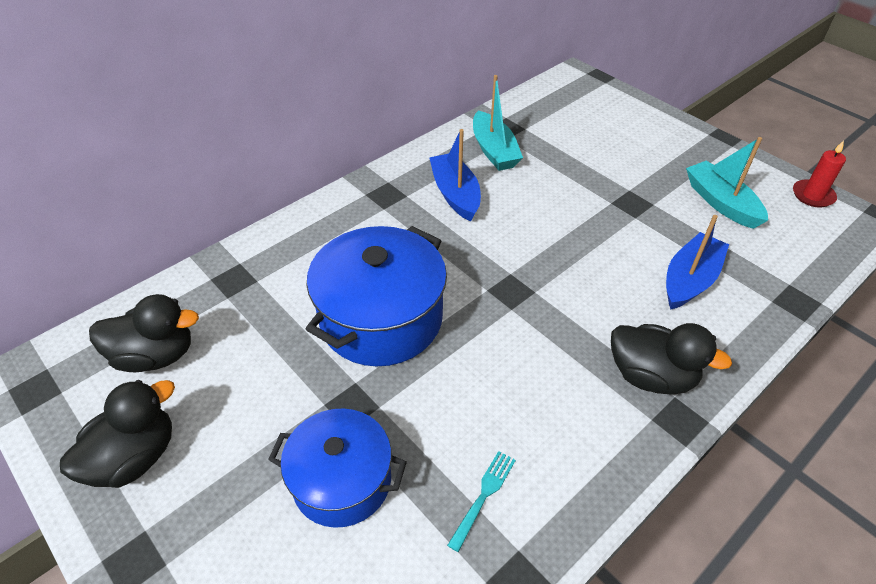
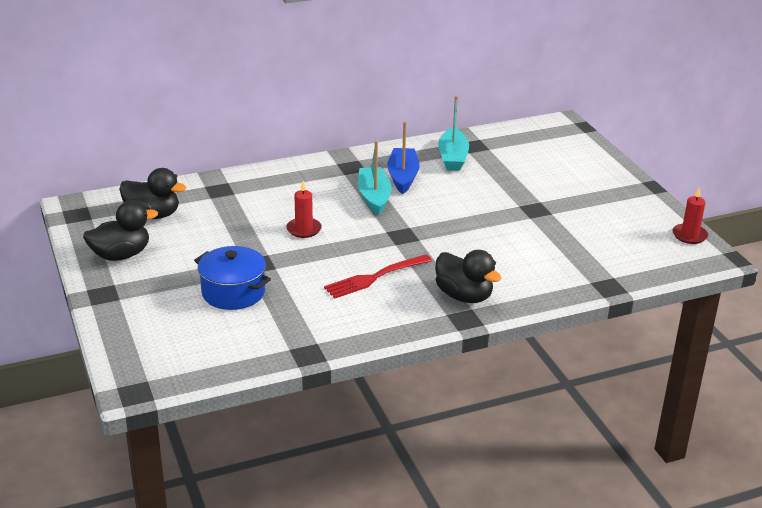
camera: 20 degrees right, 15 degrees down
blue pot [306,226,447,366] -> red candle [286,181,322,238]
turquoise fork [447,451,516,552] -> none
blue boat [666,215,729,310] -> none
turquoise boat [686,137,768,229] -> turquoise boat moved to [358,141,392,216]
none -> red fork [324,254,432,299]

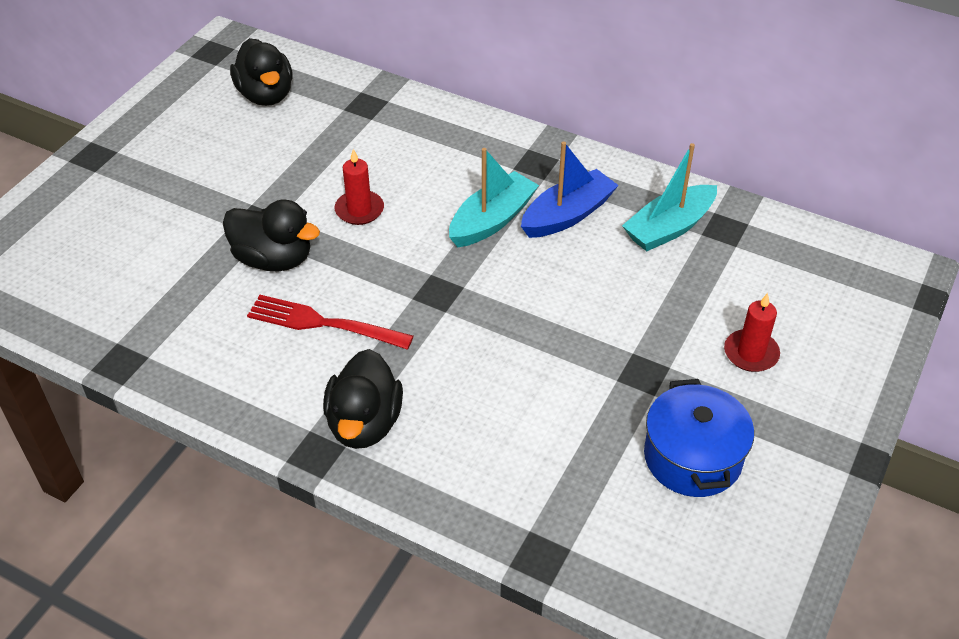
camera: 50 degrees right, 15 degrees up
black duck [83,201,158,261] -> black duck moved to [223,199,320,271]
blue pot [194,246,271,310] -> blue pot moved to [644,379,754,497]
red candle [672,187,708,244] -> red candle moved to [724,293,780,372]

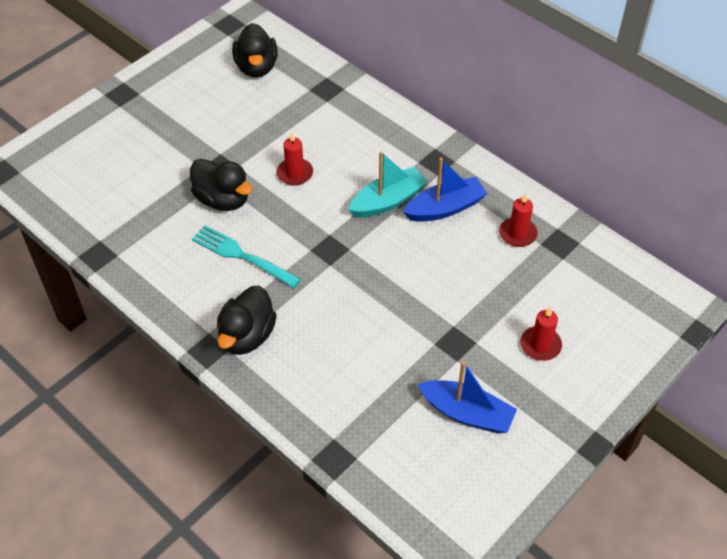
camera: 15 degrees right, 5 degrees up
red fork [247,295,414,349] -> turquoise fork [192,225,301,288]
turquoise boat [622,143,717,251] -> red candle [499,193,538,247]
blue pot [644,379,754,497] -> blue boat [417,361,517,434]

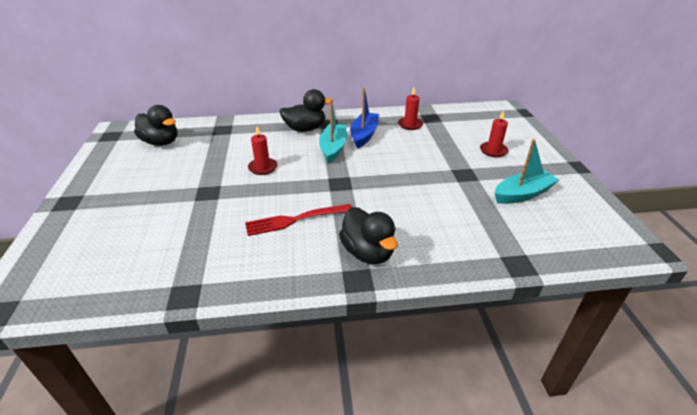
camera: 50 degrees left, 15 degrees down
black duck [190,159,252,211] -> black duck moved to [279,89,333,132]
turquoise fork [192,225,301,288] -> red fork [245,204,352,236]
blue boat [417,361,517,434] -> turquoise boat [494,139,559,204]

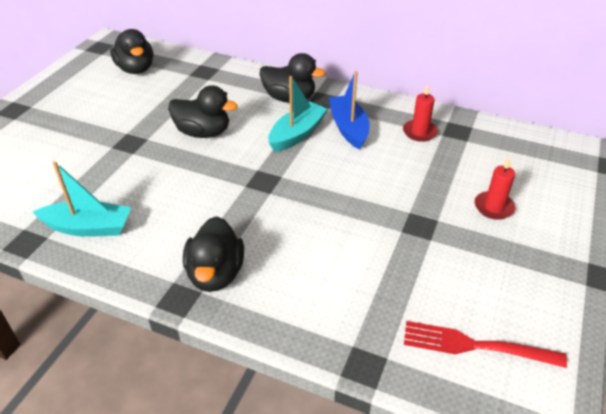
camera: 30 degrees right, 5 degrees up
red fork [245,204,352,236] -> red fork moved to [404,321,567,368]
red candle [248,127,277,175] -> black duck [168,85,238,138]
blue boat [350,87,379,148] -> blue boat turned 60 degrees counterclockwise [329,71,370,150]
turquoise boat [494,139,559,204] -> turquoise boat moved to [33,161,131,237]

